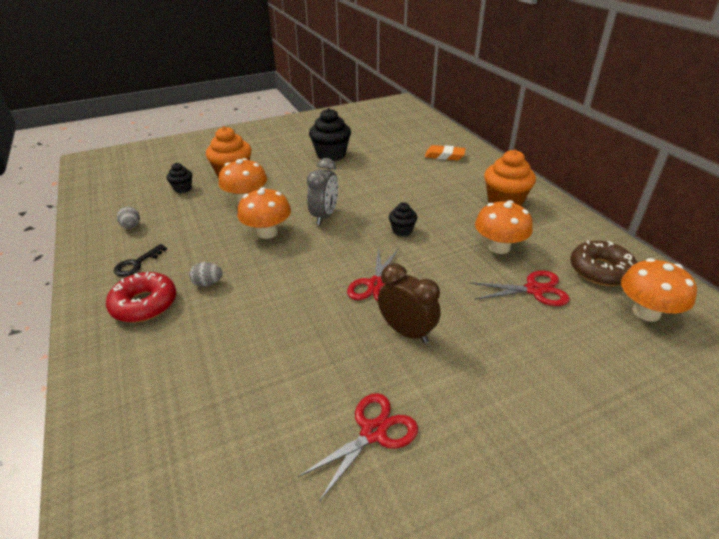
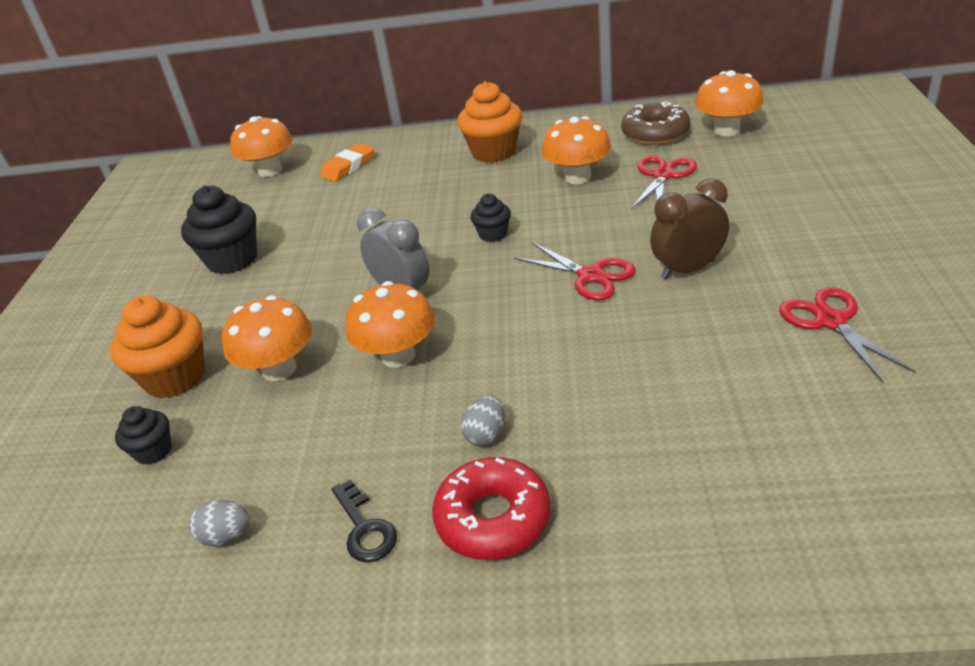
camera: 60 degrees left, 0 degrees up
none -> orange mushroom [230,116,293,177]

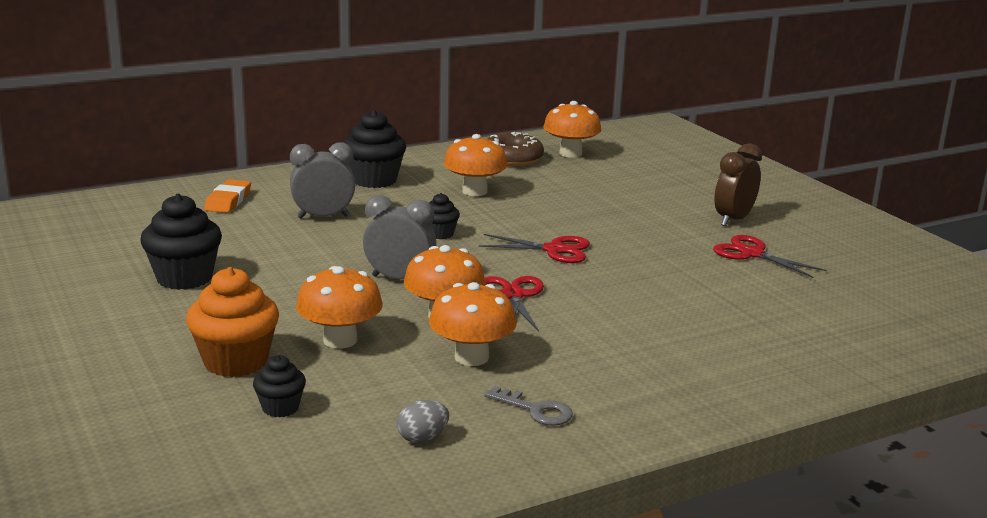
camera: 35 degrees left, 15 degrees down
orange mushroom [230,116,293,177] -> orange mushroom moved to [429,282,517,366]
black key [331,479,397,562] -> grey key [484,386,573,426]
red donut [432,457,551,560] -> none
orange cupcake [457,81,522,163] -> black cupcake [343,110,406,188]
grey egg [461,396,505,446] -> none
red scissors [631,155,697,209] -> red scissors moved to [485,276,544,332]
brown clock [650,178,729,279] -> brown clock moved to [714,143,762,226]
none -> grey clock [290,143,355,219]

